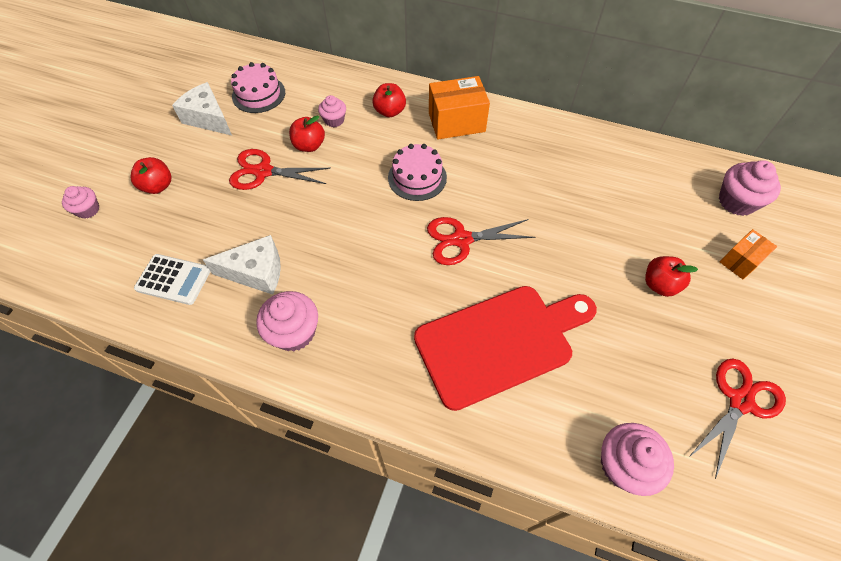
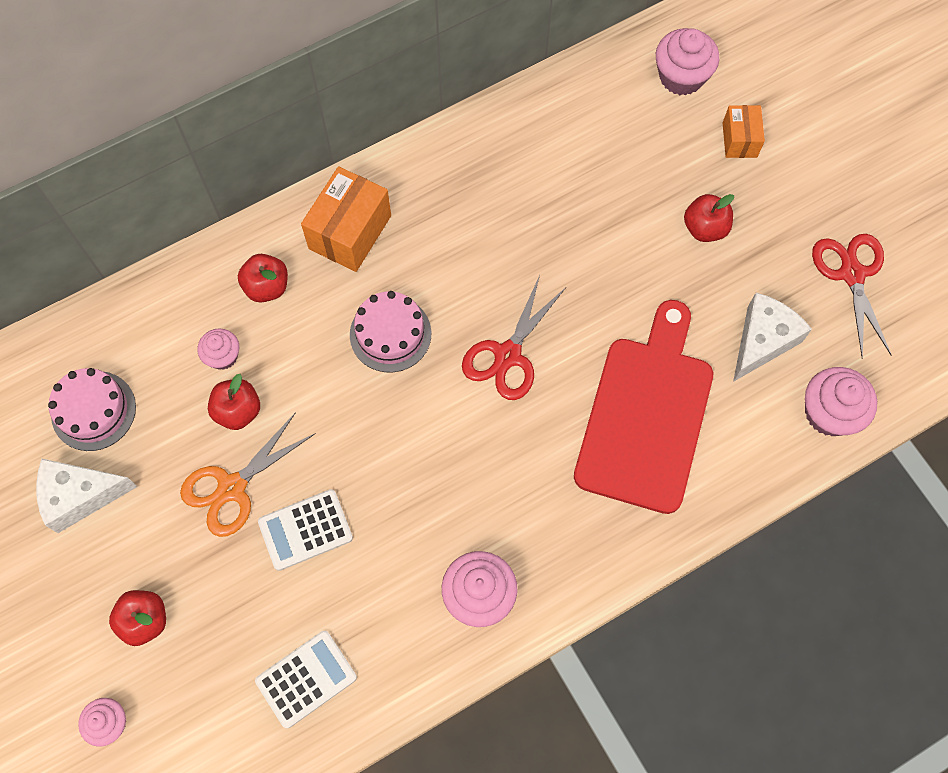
camera: 50 degrees left, 10 degrees up
white cheese [203,235,281,295] -> white cheese moved to [733,293,812,382]
red scissors [229,149,331,190] -> orange scissors [180,412,316,537]
none -> white calculator [258,489,353,571]

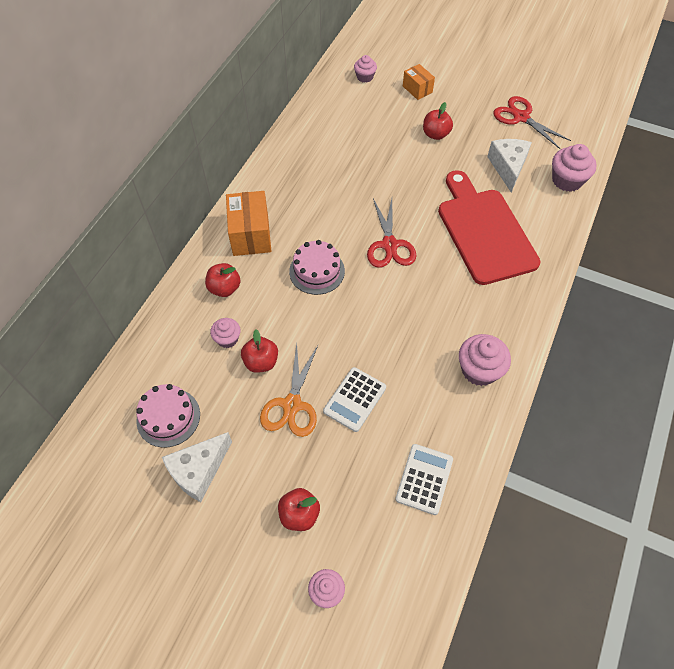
camera: 35 degrees left, 10 degrees down
pink cupcake [656,28,719,96] -> pink cupcake [354,55,377,83], size x0.60

